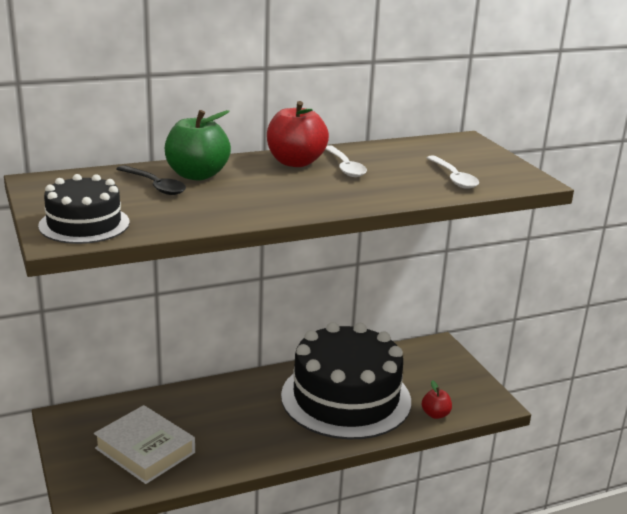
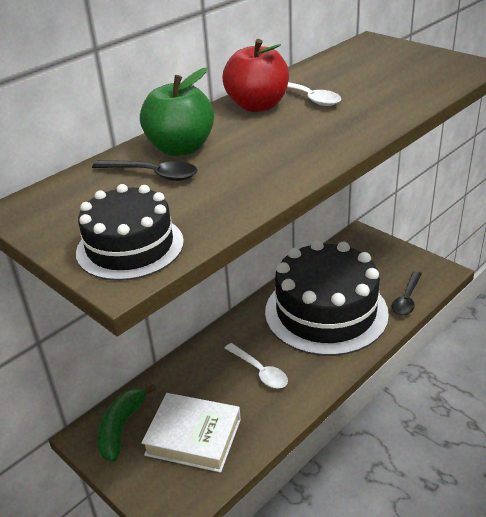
camera: 20 degrees left, 10 degrees up
red apple [422,380,452,419] -> black spoon [392,271,422,316]
white spoon [427,155,479,189] -> white spoon moved to [225,343,288,388]
none -> green banana [97,384,156,462]

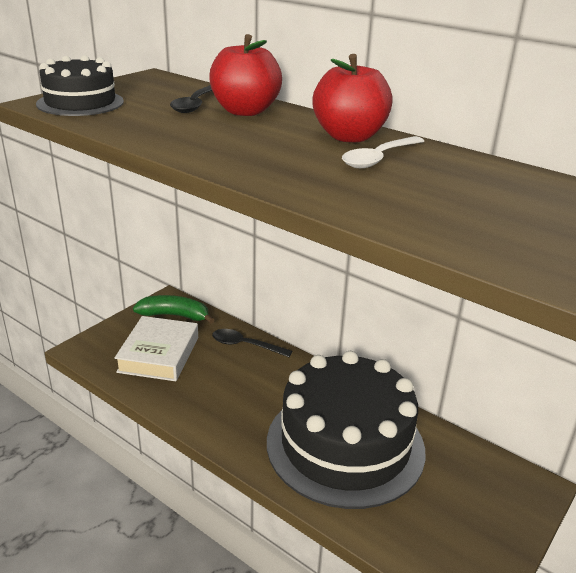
camera: 80 degrees right, 5 degrees down
green apple [140,67,214,156] -> red apple [209,34,282,116]
white spoon [225,343,288,388] -> none
black spoon [392,271,422,316] -> black spoon moved to [212,329,292,357]

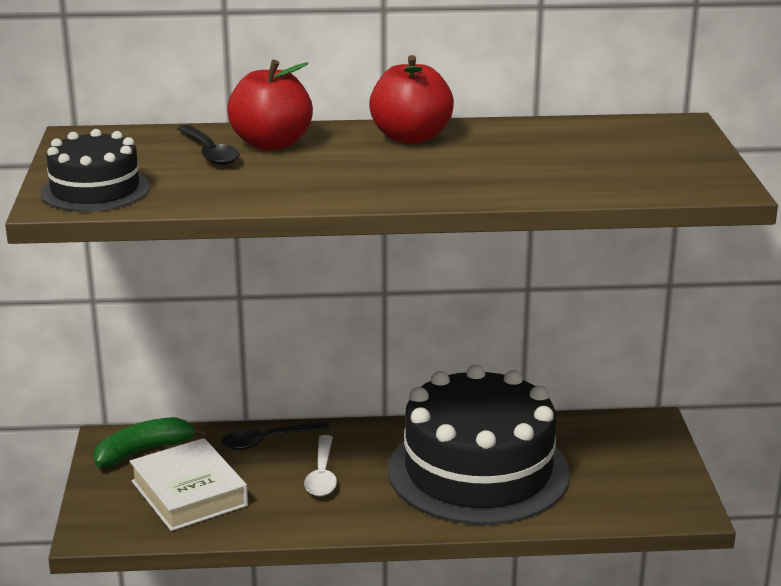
camera: 40 degrees left, 5 degrees down
white spoon [342,136,424,168] -> white spoon moved to [304,435,337,497]

